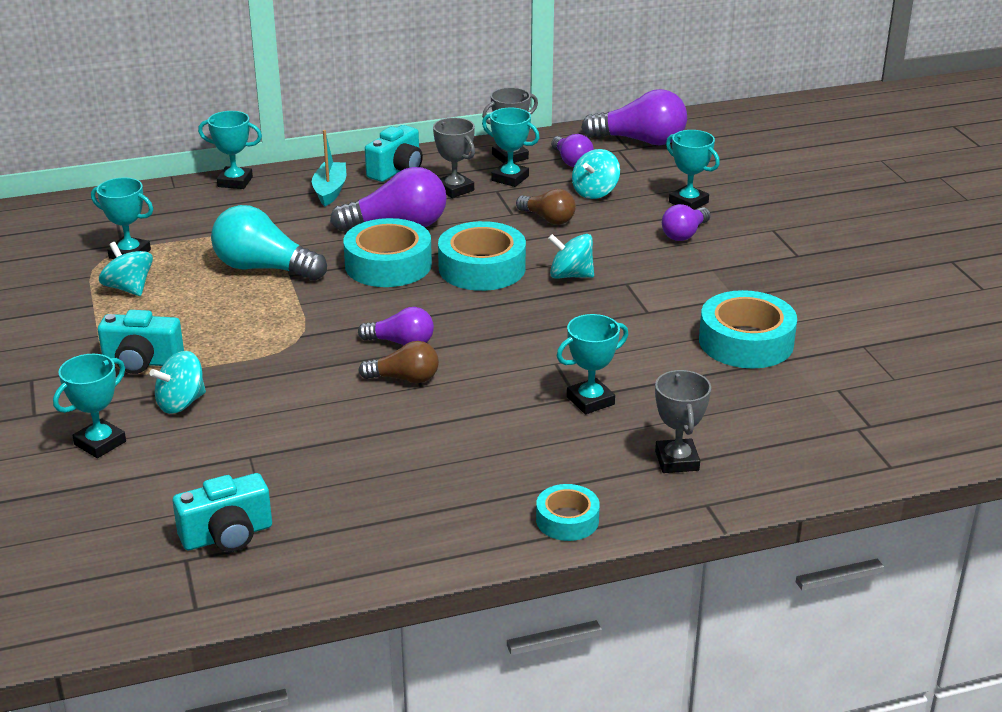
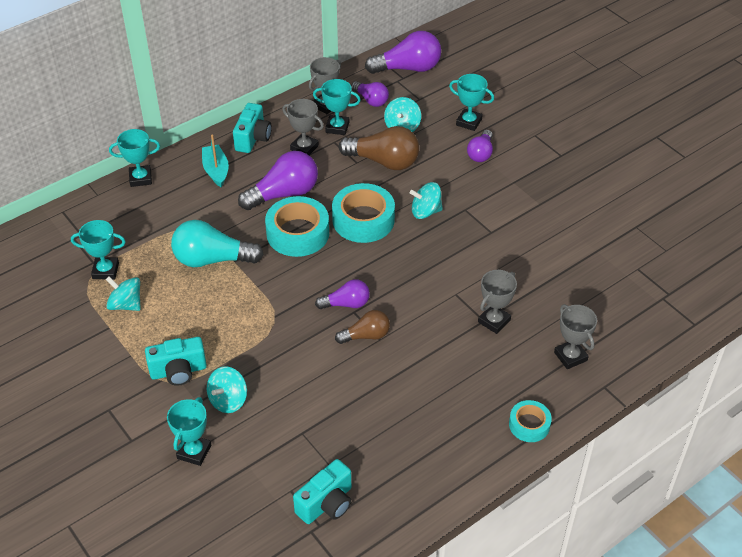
camera: 20 degrees left, 15 degrees up
brown light bulb [516,189,576,225] -> brown light bulb [339,126,419,170], size x1.70
turquoise trophy [557,314,628,414] -> grey trophy [478,270,517,334]
turquoise tape [699,290,797,369] -> none

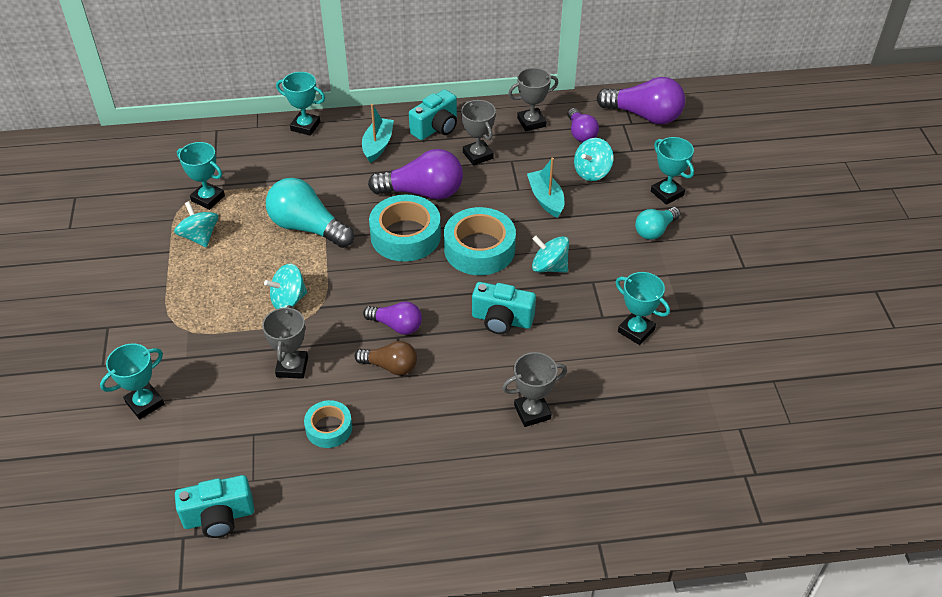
camera: 30 degrees right, 0 degrees up
turquoise camera [145,337,207,386] -> turquoise camera moved to [472,282,536,334]
turquoise spinning top [207,366,247,413] -> turquoise spinning top moved to [264,264,307,309]
turquoise trophy [313,79,361,135] -> turquoise trophy moved to [616,272,670,345]
brown light bulb [339,126,419,170] -> turquoise boat [527,158,564,218]
purple light bulb [467,130,493,162] -> turquoise light bulb [635,207,681,240]
turquoise tape [509,400,552,442] -> turquoise tape moved to [304,400,352,448]
grey trophy [554,304,597,369] -> grey trophy moved to [262,305,308,379]

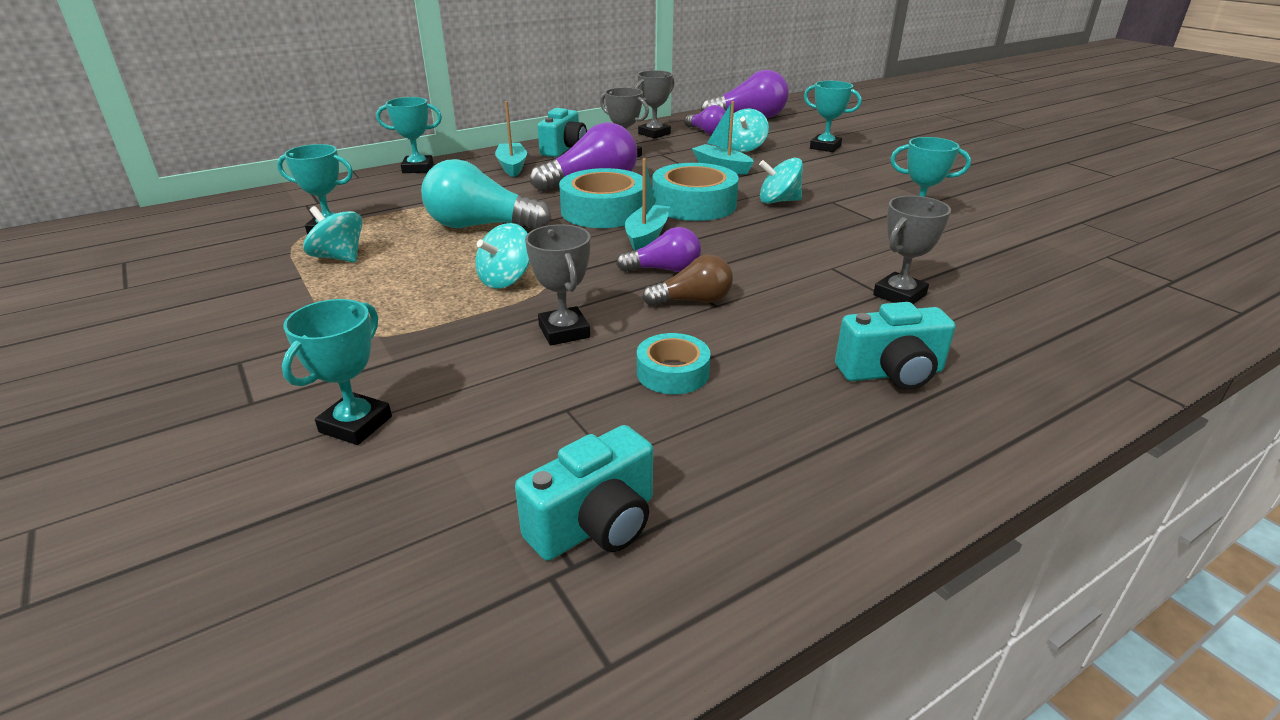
camera: 25 degrees left, 15 degrees down
turquoise camera [472,282,536,334] -> turquoise camera moved to [835,302,955,390]
turquoise light bulb [635,207,681,240] -> none
none -> turquoise boat [625,158,670,251]

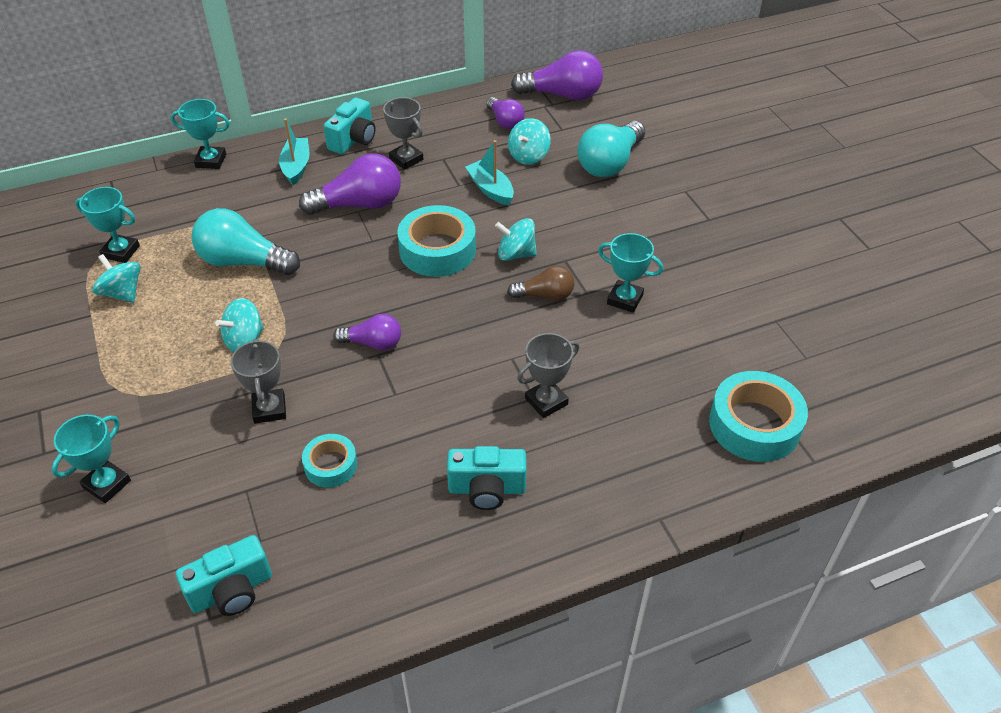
camera: 10 degrees right, 15 degrees up
turquoise tape [559,168,642,228] -> turquoise tape moved to [709,371,808,462]
turquoise boat [625,158,670,251] -> none
grey trophy [635,70,674,139] -> none
brown light bulb [642,255,733,306] -> brown light bulb moved to [507,266,574,301]
turquoise trophy [804,81,862,152] -> turquoise light bulb [577,121,645,177]

